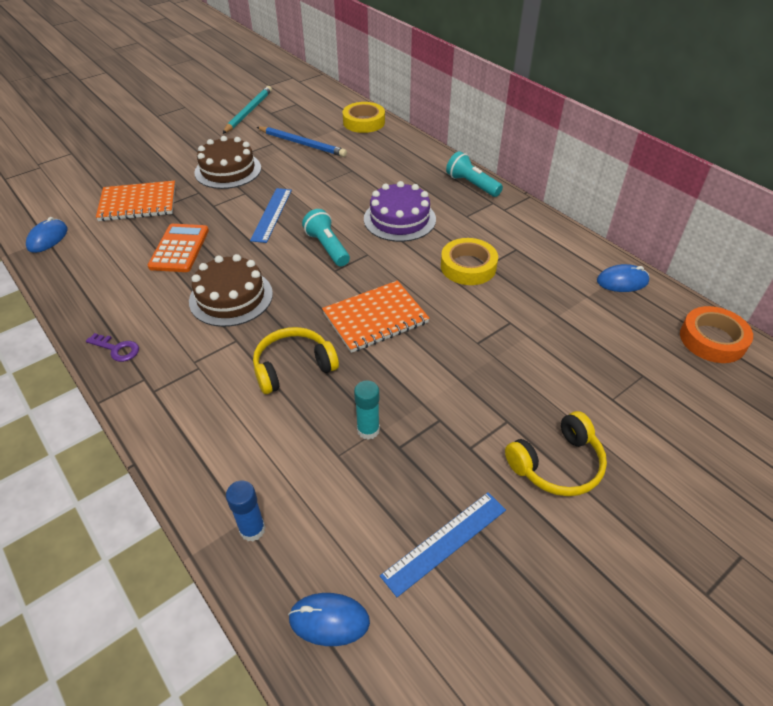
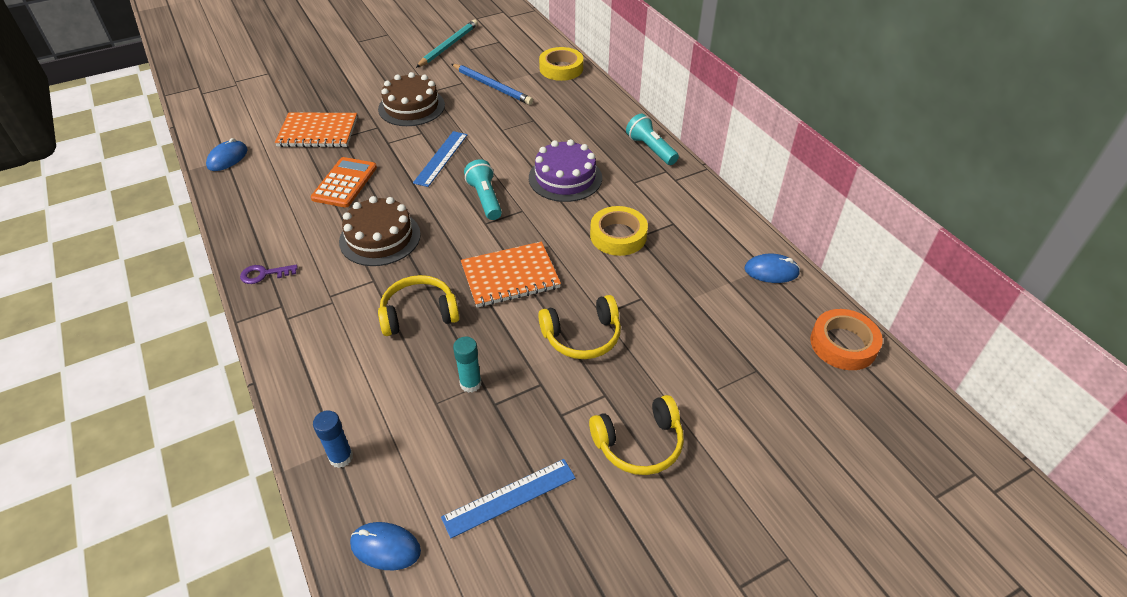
camera: 10 degrees right, 0 degrees up
purple key [86,333,139,362] -> purple key turned 135 degrees clockwise [240,265,298,284]
none -> yellow headphones [538,295,621,359]

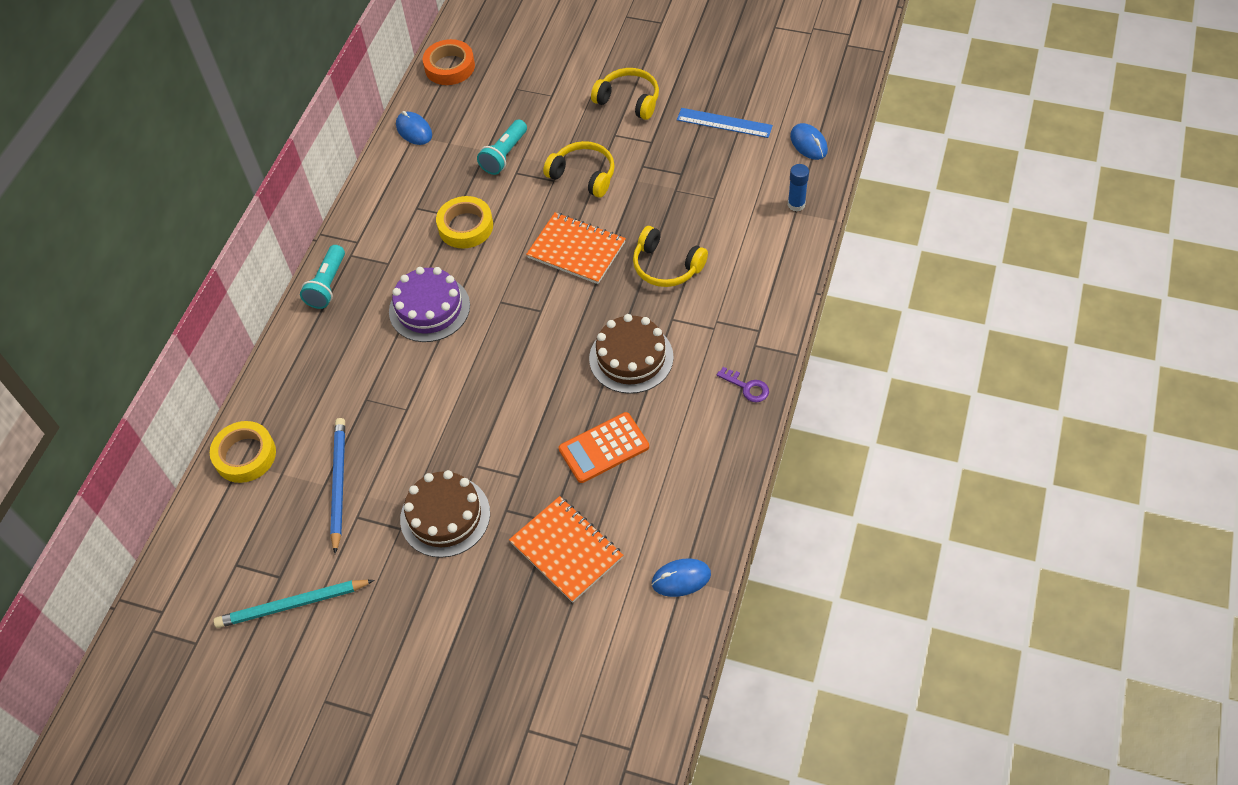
camera: 130 degrees left, 10 degrees up
blue ruler [413,131,468,187] -> none
turquoise glue stick [453,337,482,393] -> none
turquoise flashlight [464,159,502,220] -> turquoise flashlight moved to [477,119,527,175]

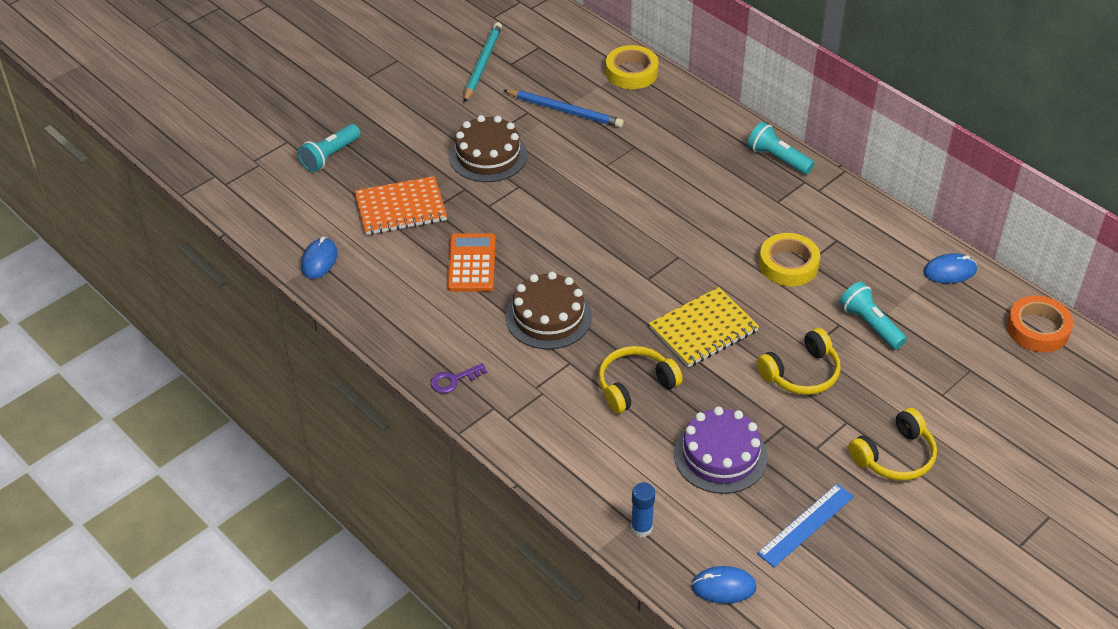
camera: 115 degrees right, 10 degrees down
purple cake [389,267,470,342] -> purple cake moved to [674,407,768,494]
orange notebook [526,212,626,284] -> yellow notebook [649,287,759,367]
none -> turquoise flashlight [297,124,360,172]

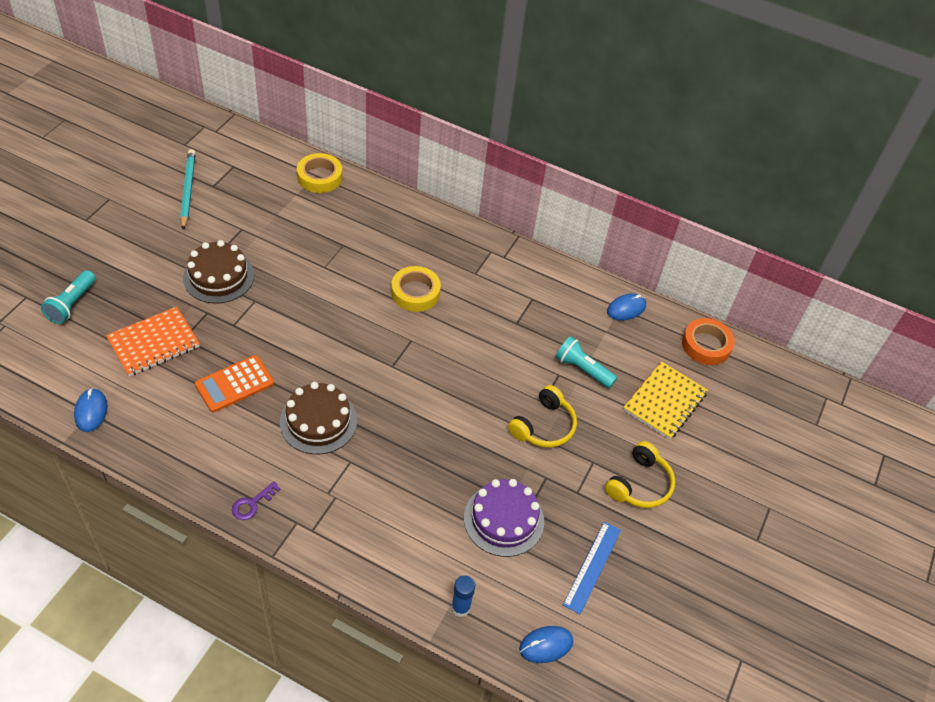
camera: 25 degrees left, 5 degrees up
orange calculator [447,233,496,292] -> orange calculator turned 105 degrees counterclockwise [195,355,274,413]
blue pencil [503,89,624,128] -> none
yellow headphones [598,346,683,414] -> none
yellow notebook [649,287,759,367] -> yellow notebook moved to [623,361,708,440]
turquoise flashlight [747,122,814,175] -> none
yellow tape [759,233,820,286] -> yellow tape moved to [391,266,441,312]

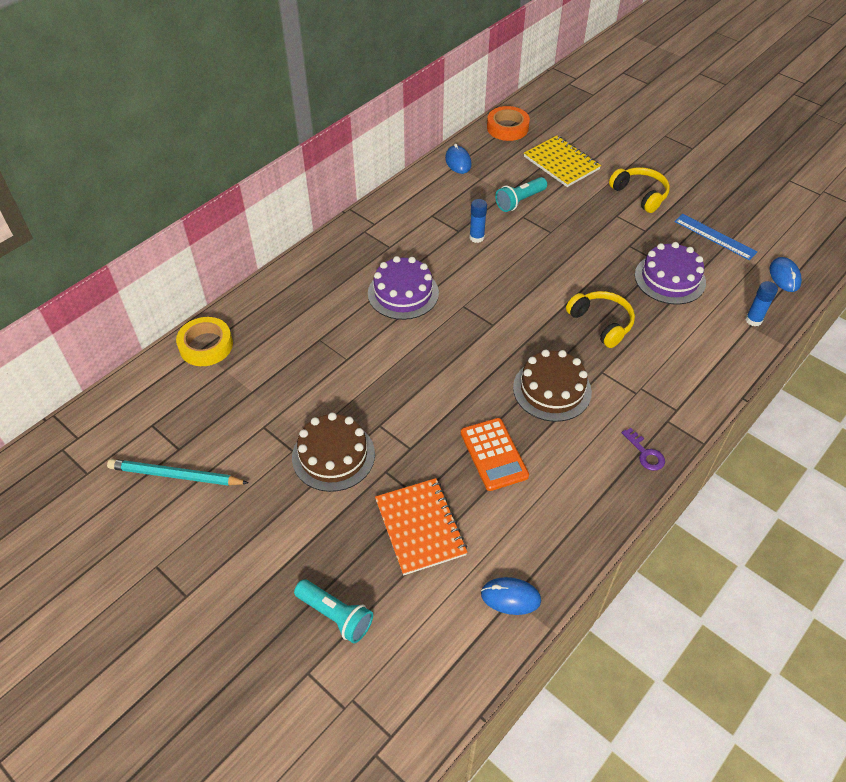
camera: 70 degrees left, 0 degrees up
yellow tape [391,266,441,312] -> purple cake [368,256,439,320]
yellow headphones [508,385,577,448] -> yellow headphones moved to [566,291,635,348]
none -> blue glue stick [470,199,487,243]

